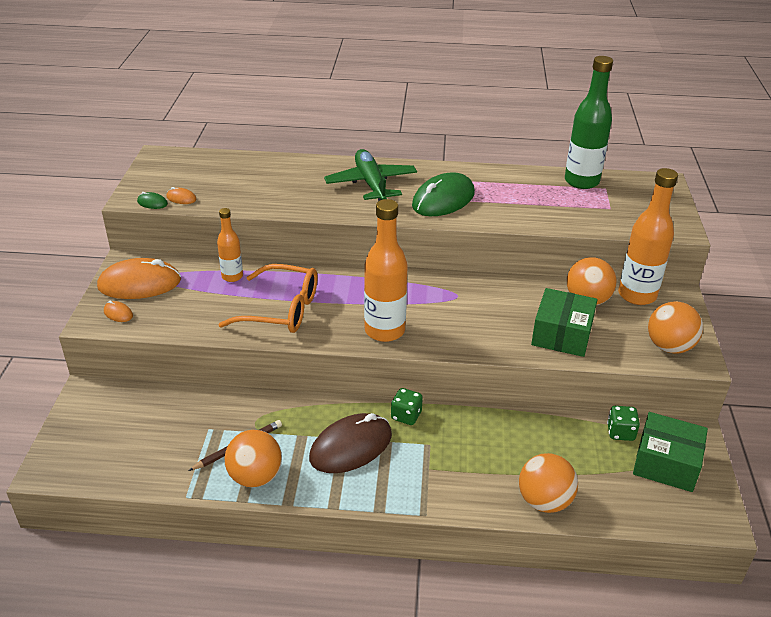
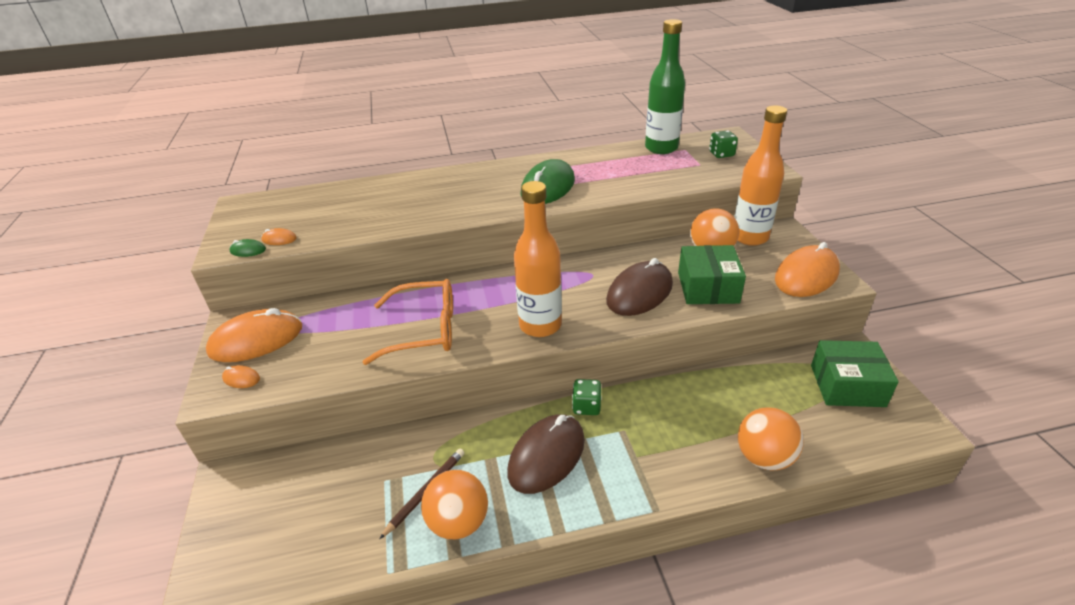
camera: 15 degrees left, 0 degrees up
orange bottle [217,208,243,282] -> none
green plane [324,149,417,201] -> none
green dice [607,406,640,441] -> green dice moved to [709,130,738,158]
orange ball [648,301,703,354] -> orange mouse [775,242,840,297]
none -> brown mouse [606,258,673,316]

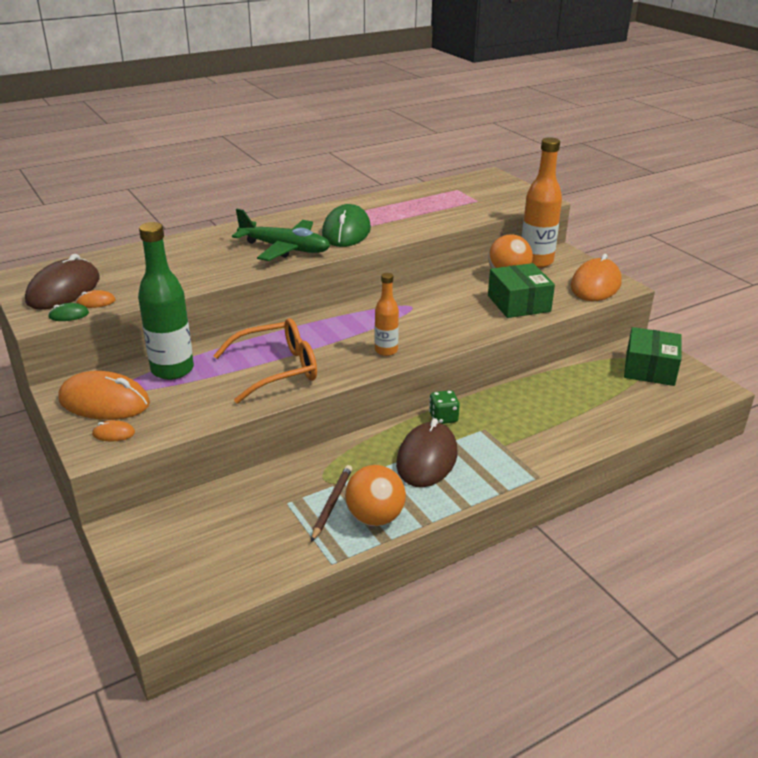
camera: 20 degrees left, 5 degrees down
orange mouse [206,308,302,362] -> orange mouse turned 60 degrees clockwise [59,371,150,420]
orange bottle [514,181,562,337] -> orange bottle [375,273,399,356], size x0.57
brown mouse [606,258,673,316] -> brown mouse moved to [25,254,100,309]
green bottle [645,19,685,154] -> green bottle moved to [138,222,194,380]
green dice [709,130,738,158] -> none
orange ball [738,407,804,471] -> none
green box [811,340,899,407] -> green box turned 60 degrees counterclockwise [624,327,682,386]
none -> green plane [232,209,330,261]

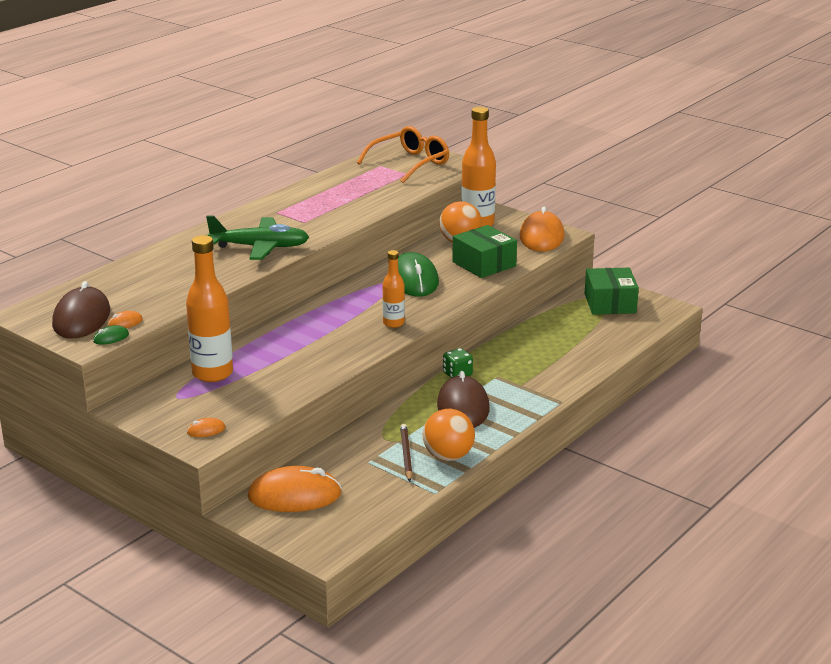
camera: 20 degrees left, 5 degrees down
orange mouse [59,371,150,420] -> orange mouse moved to [248,466,342,512]
green bottle [138,222,194,380] -> orange bottle [186,235,233,382]
orange glasses [213,318,317,404] -> orange glasses moved to [357,126,449,183]
green mouse [322,204,371,247] -> green mouse moved to [398,252,439,296]

